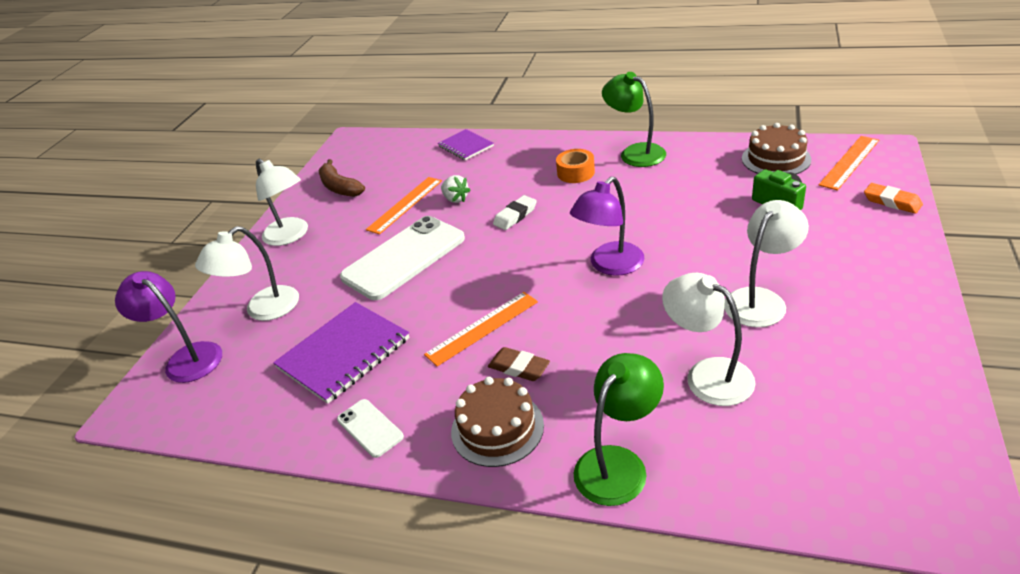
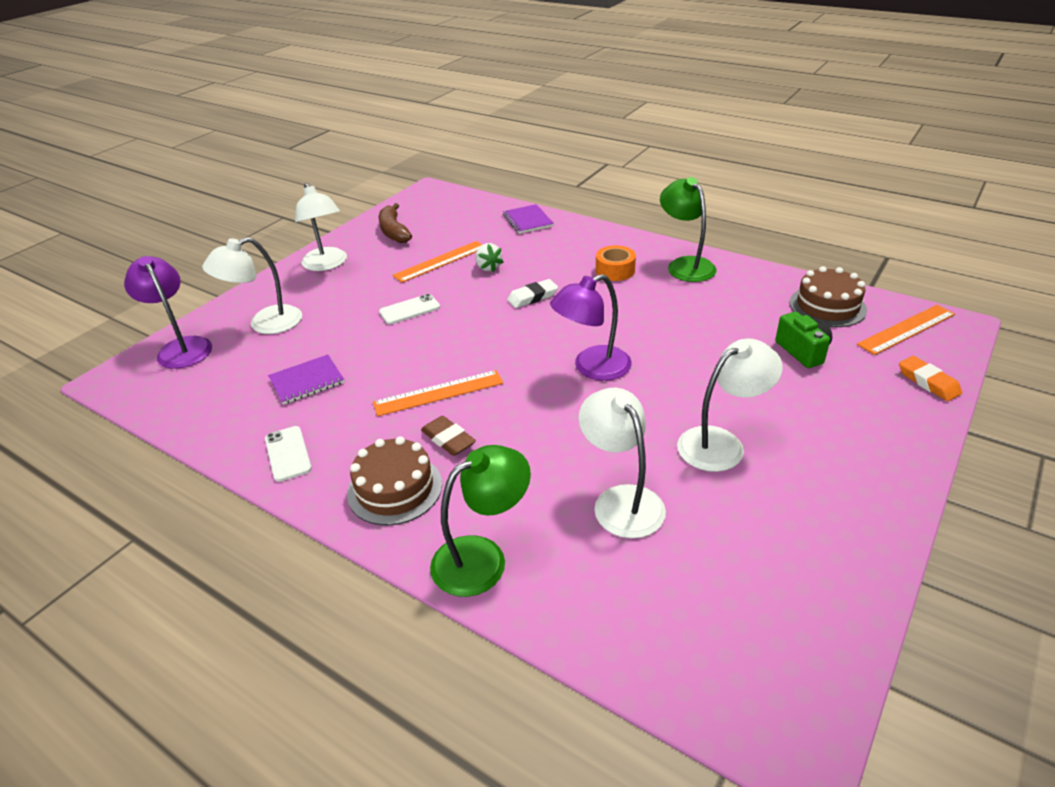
camera: 15 degrees right, 0 degrees up
purple notebook [273,302,410,404] -> purple notebook [268,355,344,405], size x0.60
white phone [340,216,465,300] -> white phone [379,294,440,324], size x0.47

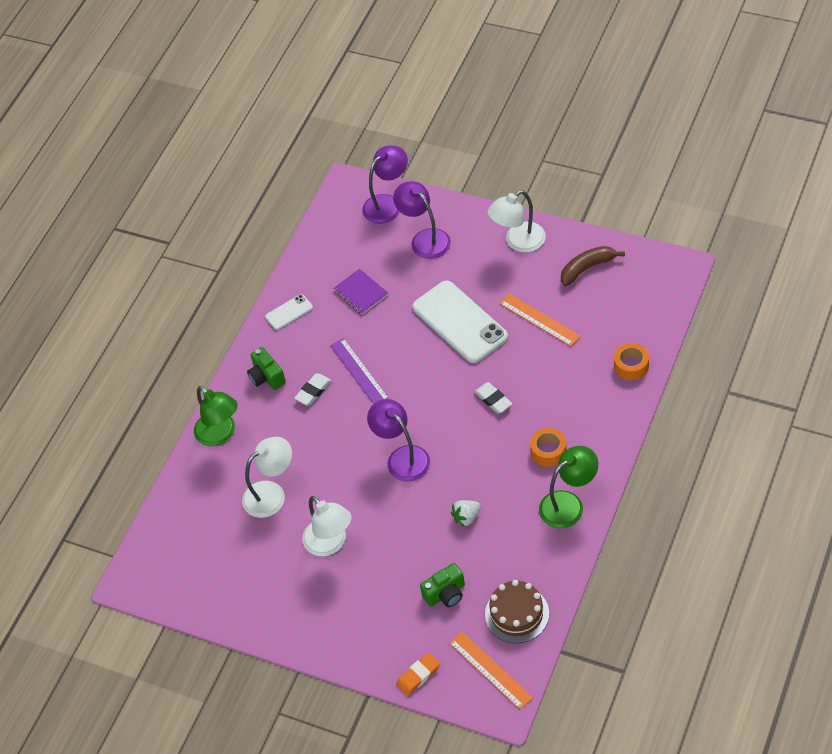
camera: 85 degrees right, 15 degrees up
white lamp [202,237,302,334] -> purple lamp [393,181,451,259]
brown cake [347,436,442,525] -> green camera [247,347,286,390]
orange ruler [373,370,503,416] -> purple ruler [330,338,389,404]
white phone [379,294,440,324] -> white phone [412,281,508,363], size x2.15
brown eraser [421,416,476,456] -> white eraser [294,373,332,405]
white strawberry [475,243,503,272] -> white strawberry moved to [451,500,481,527]
purple notebook [503,204,554,234] -> orange tape [614,343,649,380]

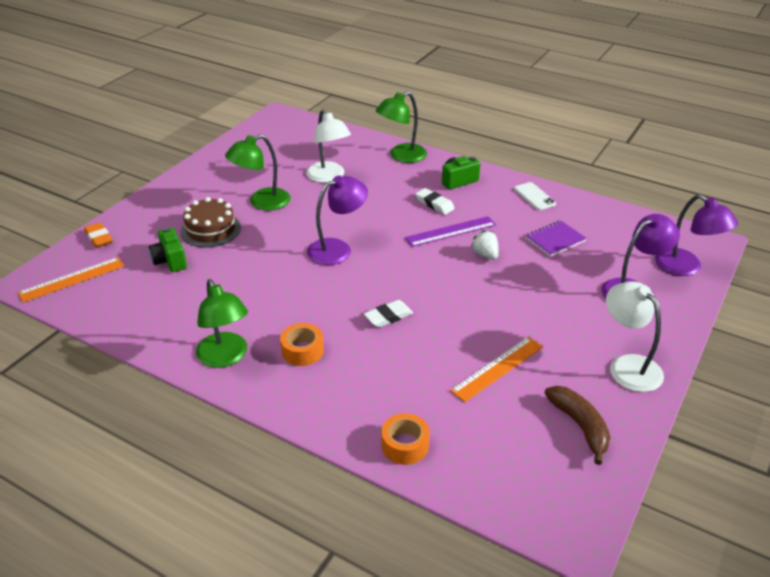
camera: 90 degrees right, 15 degrees down
white lamp [302,496,352,556] -> green lamp [225,134,290,211]
white phone [412,281,508,363] -> none
white strawberry [451,500,481,527] -> white strawberry moved to [471,230,499,260]
brown cake [485,580,549,643] -> brown cake moved to [181,197,241,248]

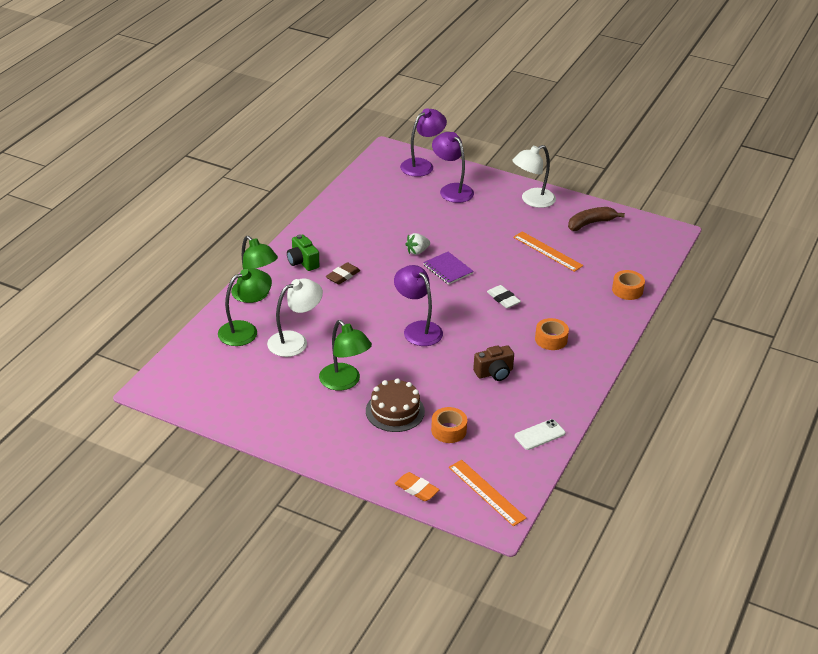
camera: 95 degrees left, 0 degrees up
orange eraser [84,222,113,248] -> orange eraser turned 75 degrees clockwise [395,472,440,501]
green camera [149,227,187,272] -> orange tape [431,407,467,443]
green lamp [196,279,248,368] -> green lamp moved to [218,268,272,346]
purple ruler [405,216,496,247] -> none
white eraser [416,188,455,215] -> brown eraser [326,262,360,285]
white phone [514,182,556,210] -> white phone moved to [515,419,565,450]
purple notebook [525,220,587,257] -> purple notebook moved to [423,252,474,285]
none -> brown camera [473,345,514,381]

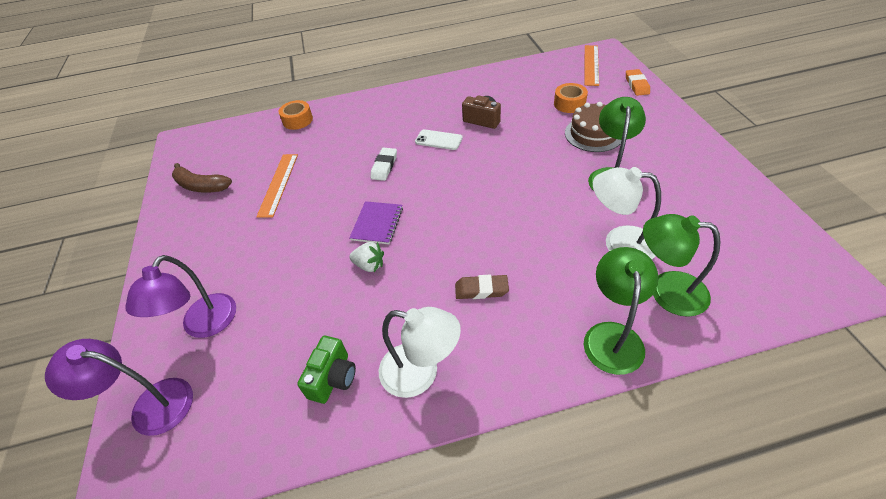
camera: 125 degrees left, 10 degrees up
green camera [287,234,319,271] -> green camera moved to [297,336,356,404]
purple lamp [394,265,443,346] -> none
white lamp [512,145,556,208] -> white lamp moved to [379,307,461,398]
white phone [515,419,565,450] -> white phone moved to [415,129,463,150]
orange tape [535,318,569,350] -> none

